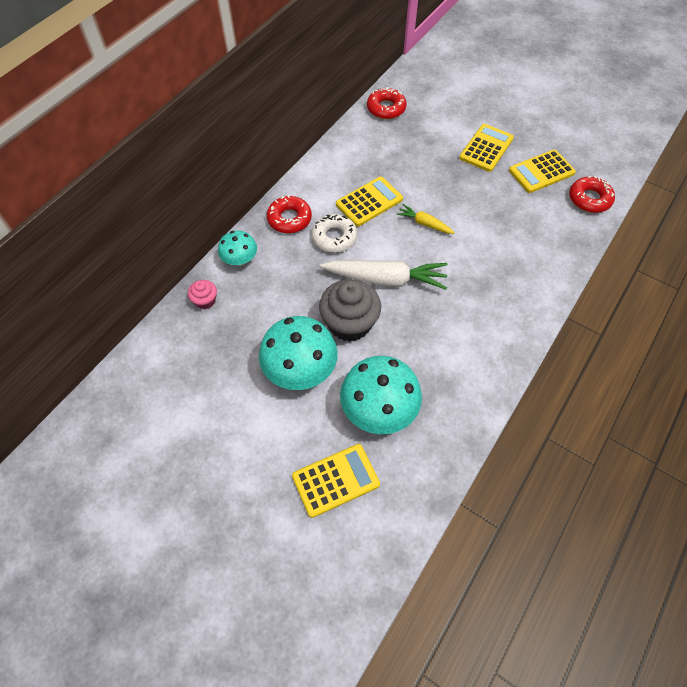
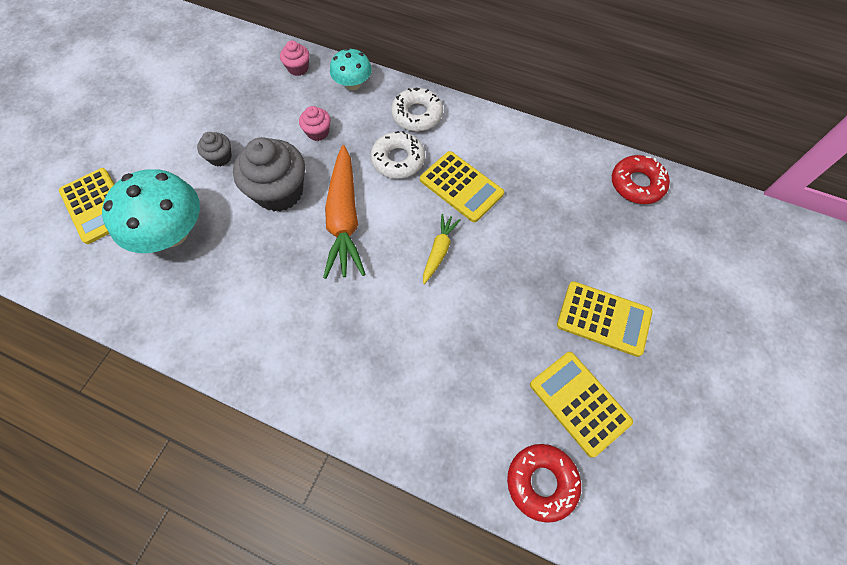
camera: 80 degrees right, 5 degrees up
turquoise mushroom [259,316,338,390] -> grey cupcake [197,132,232,166]
red donut [267,195,312,233] -> white donut [391,88,443,131]
white carrot [320,260,448,290] -> orange carrot [323,145,366,279]
none -> pink cupcake [299,106,331,141]

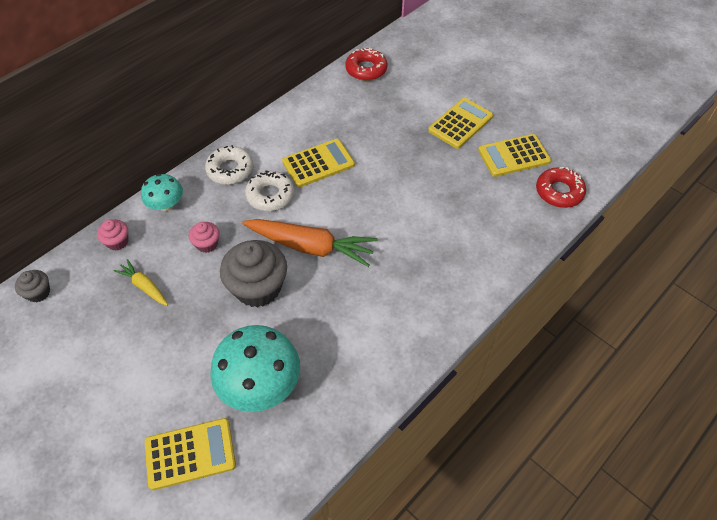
camera: 70 degrees left, 10 degrees down
grey cupcake [197,132,232,166] -> grey cupcake moved to [15,270,50,302]
yellow carrot [423,214,461,284] -> yellow carrot moved to [113,259,168,306]

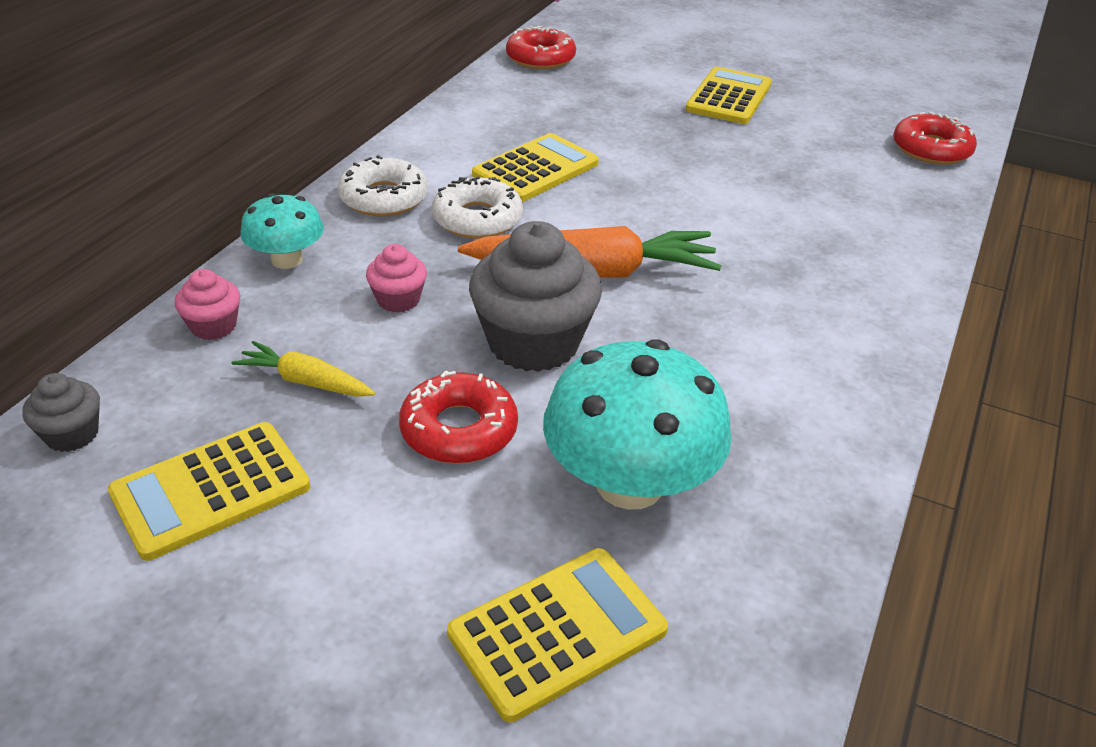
camera: 20 degrees left, 15 degrees down
yellow calculator [478,134,551,177] -> yellow calculator moved to [108,422,310,561]
none -> red donut [399,371,518,464]

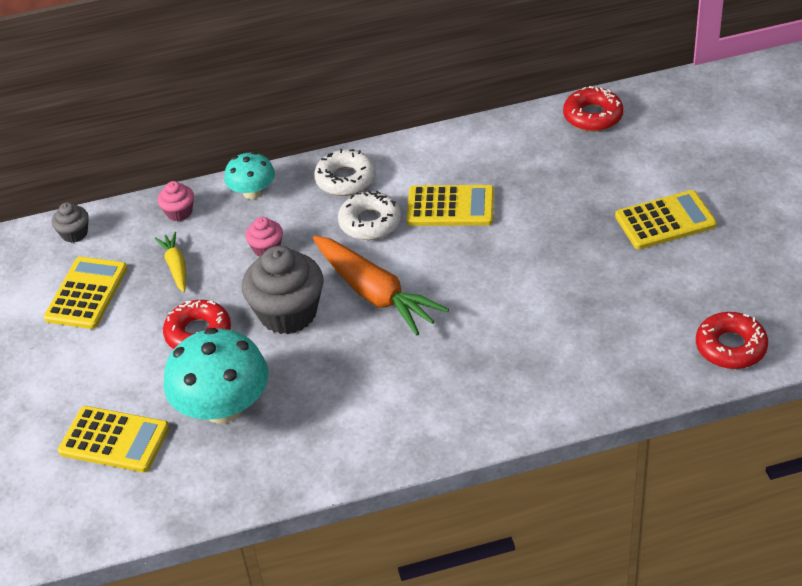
camera: 55 degrees right, 5 degrees up
yellow calculator [108,422,310,561] -> yellow calculator turned 90 degrees clockwise [44,257,128,329]

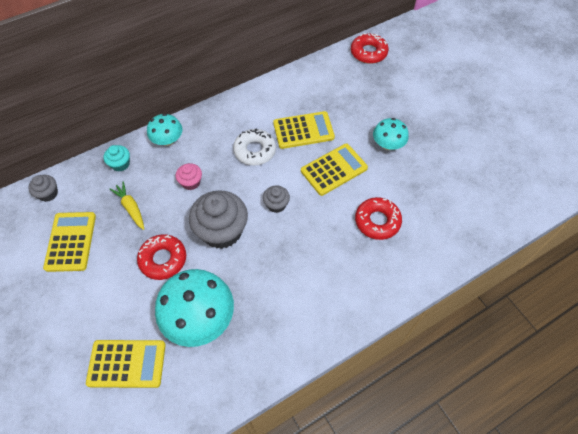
camera: 20 degrees left, 15 degrees up
pink cupcake [158,181,194,221] -> turquoise cupcake [103,145,130,172]
orange carrot [313,236,449,336] -> grey cupcake [263,185,290,213]
white donut [314,149,376,196] -> none
yellow calculator [615,190,717,249] -> yellow calculator moved to [301,143,368,196]
red donut [696,312,768,369] -> red donut moved to [355,197,402,240]
none -> turquoise mushroom [373,118,409,150]

